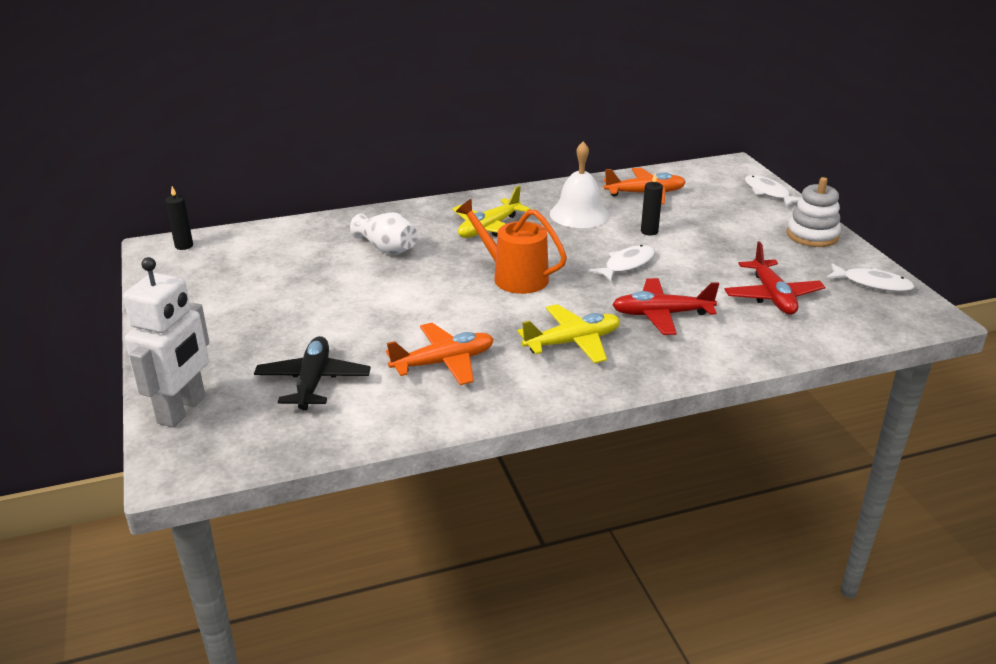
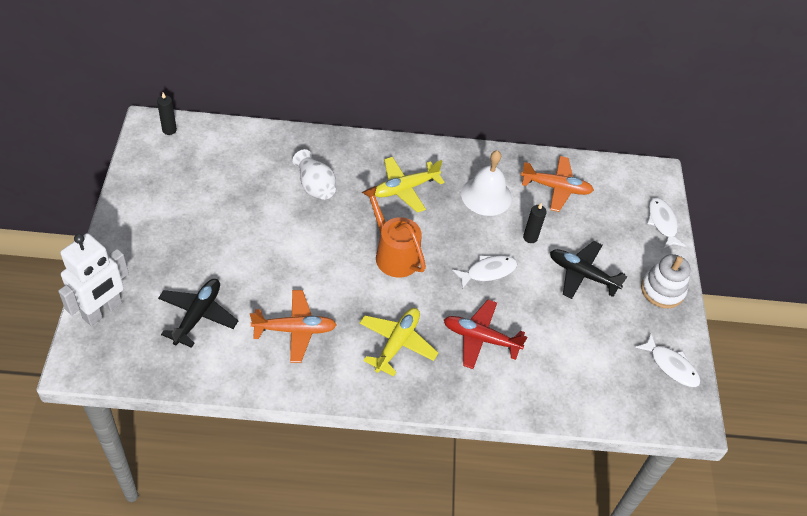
camera: 15 degrees right, 20 degrees up
yellow plane [517,304,620,364] -> yellow plane turned 60 degrees counterclockwise [359,308,438,377]
red plane [724,241,825,315] -> none
none -> black plane [550,241,627,299]

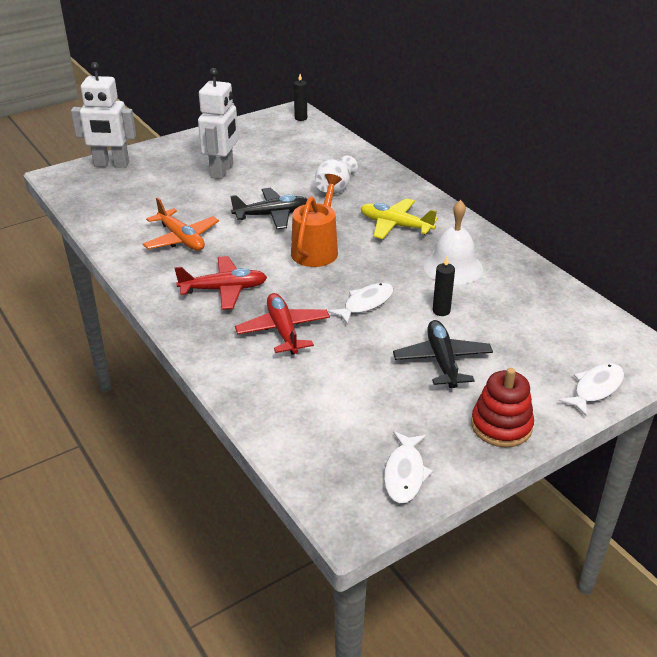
camera: 60 degrees right, 15 degrees down
black plane [158,279,238,348] -> black plane moved to [230,188,307,229]
yellow plane [359,308,438,377] -> red plane [174,256,267,310]
white fish [452,255,517,289] -> white fish turned 75 degrees counterclockwise [328,283,394,325]
orange plane [521,156,594,212] -> none
white stacking toy [641,254,690,308] -> red stacking toy [471,368,534,447]
none -> white robot [198,68,238,179]

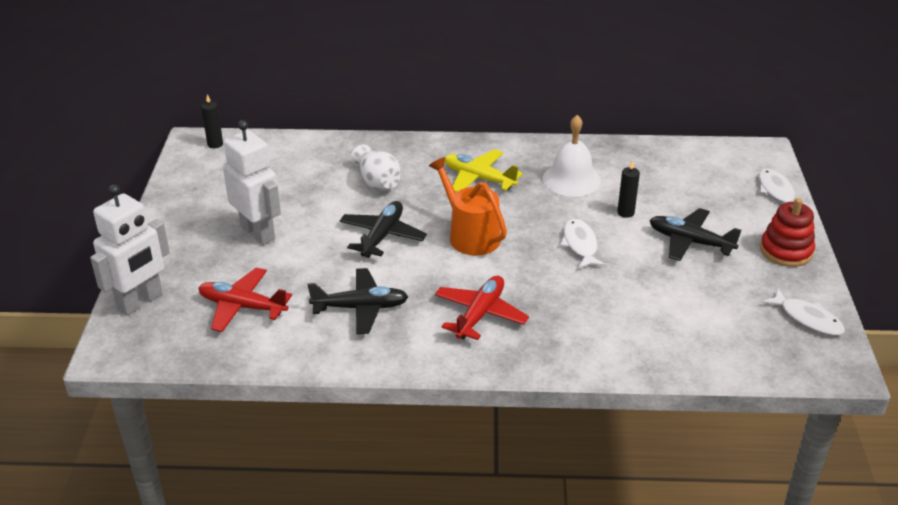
camera: 55 degrees left, 0 degrees up
orange plane [143,197,219,251] -> black plane [307,268,408,334]
red plane [235,293,330,355] -> red plane moved to [198,268,292,332]
yellow plane [361,198,438,239] -> yellow plane turned 60 degrees clockwise [445,149,523,192]

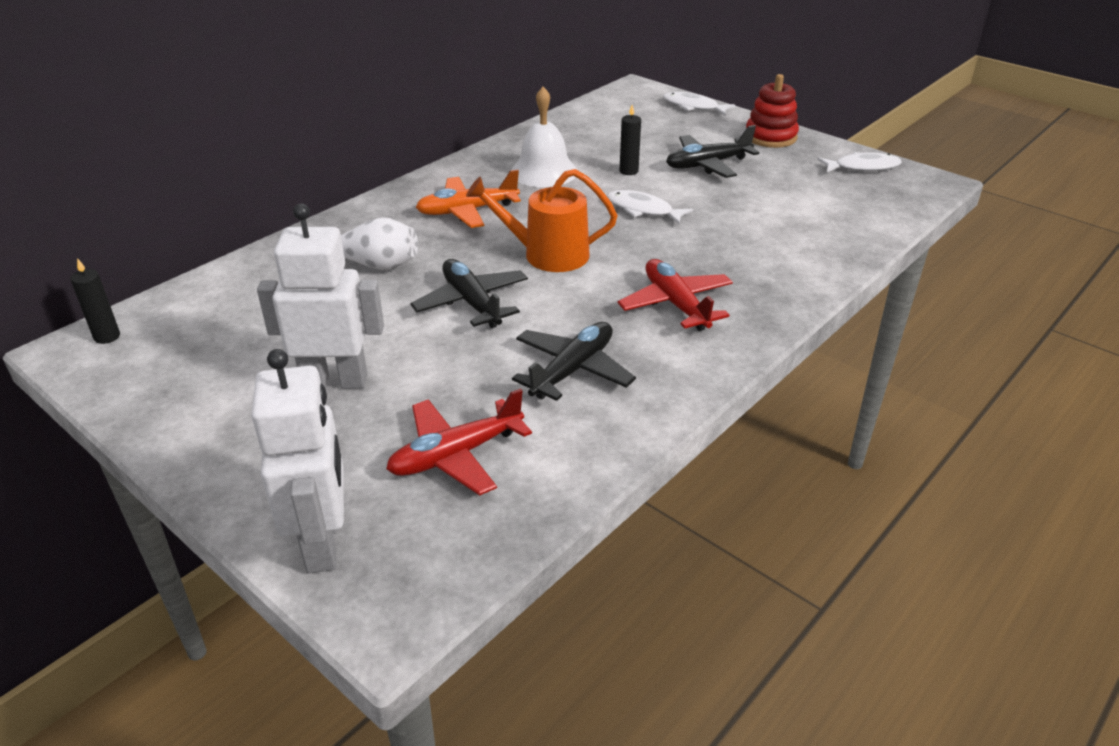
camera: 50 degrees left, 0 degrees up
yellow plane [445,149,523,192] -> orange plane [416,169,521,228]

